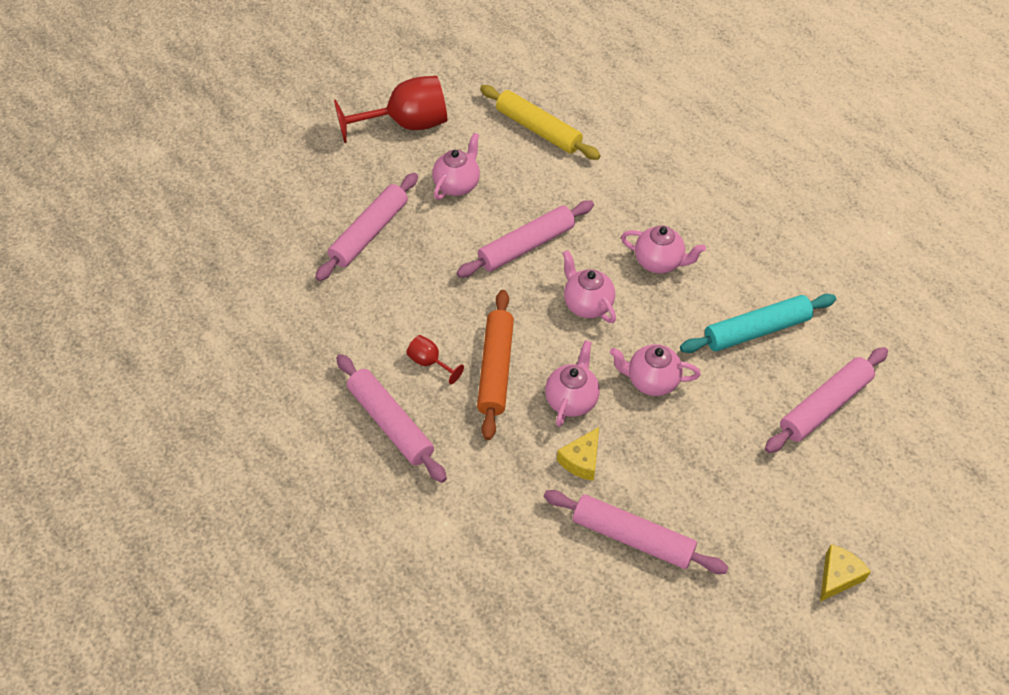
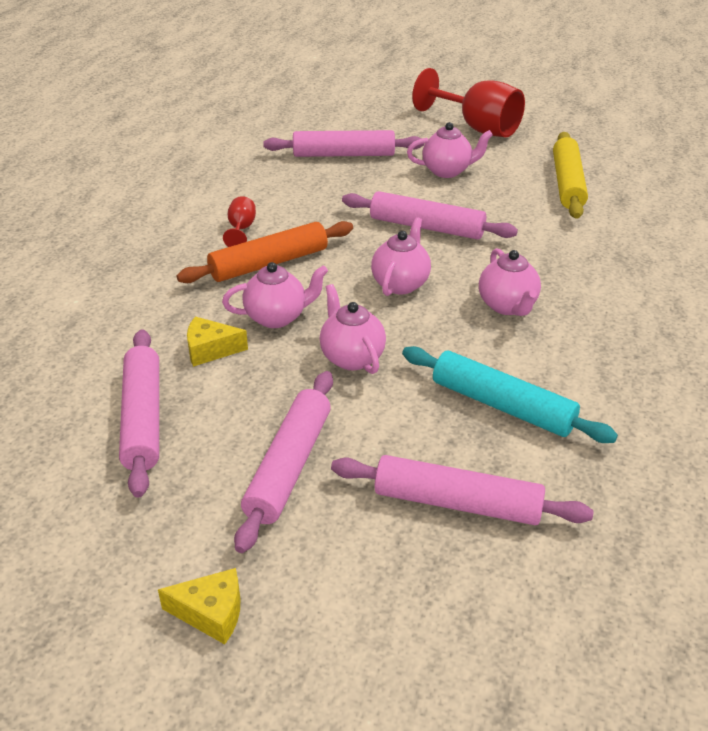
camera: 55 degrees right, 15 degrees down
pink rolling pin [336,354,447,483] -> pink rolling pin moved to [234,371,333,553]

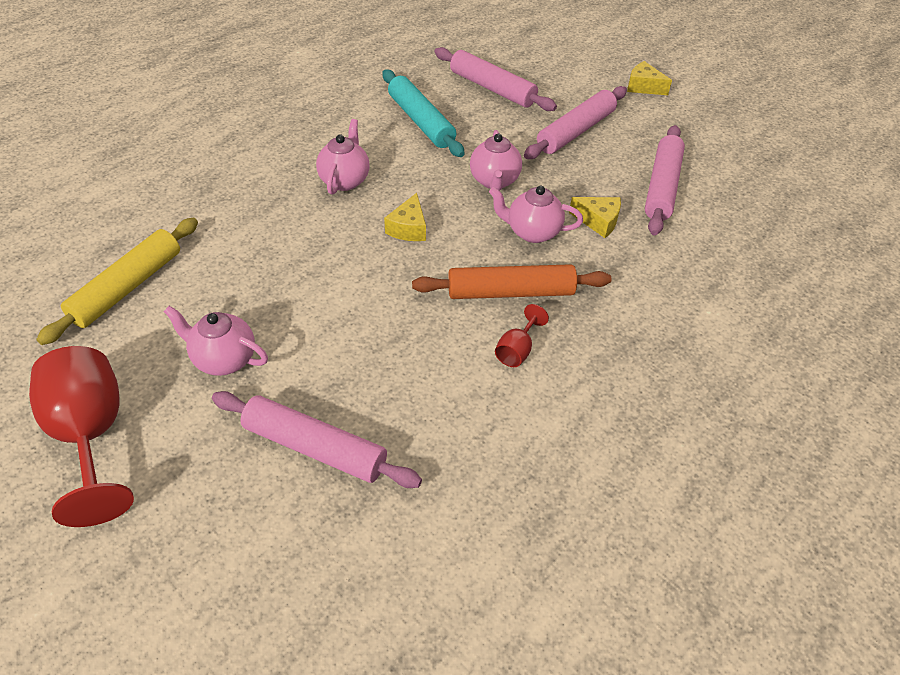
camera: 155 degrees left, 10 degrees up
pink rolling pin [342,191,518,240] -> none
pink teapot [371,217,431,296] -> yellow cheese [384,193,426,241]

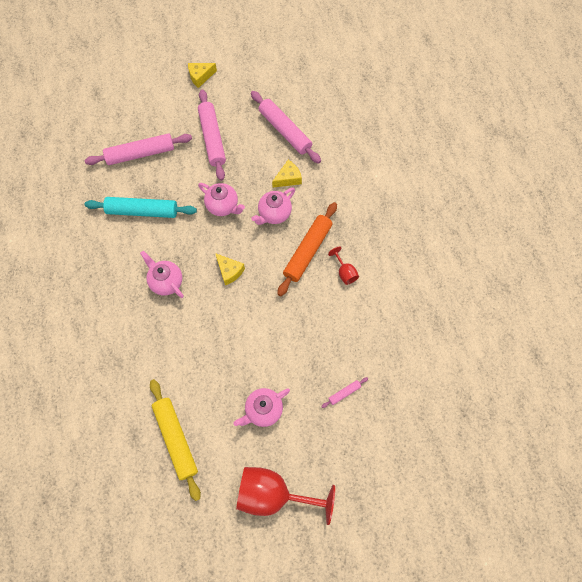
camera: 55 degrees left, 20 degrees up
pink rolling pin [212,391,422,488] -> pink rolling pin [321,377,368,408], size x0.44

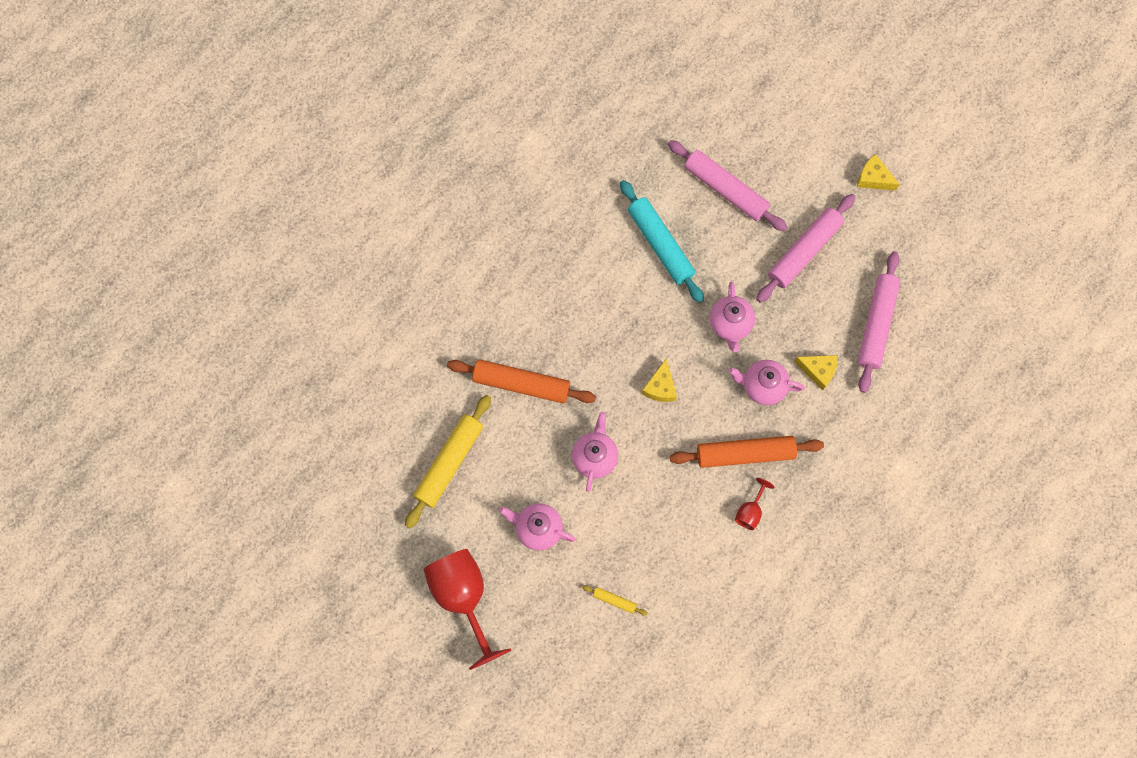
camera: 55 degrees right, 5 degrees up
pink teapot [140,251,184,298] -> pink teapot moved to [572,412,618,492]
pink rolling pin [321,377,368,408] -> yellow rolling pin [582,585,648,616]
none -> orange rolling pin [447,359,596,404]

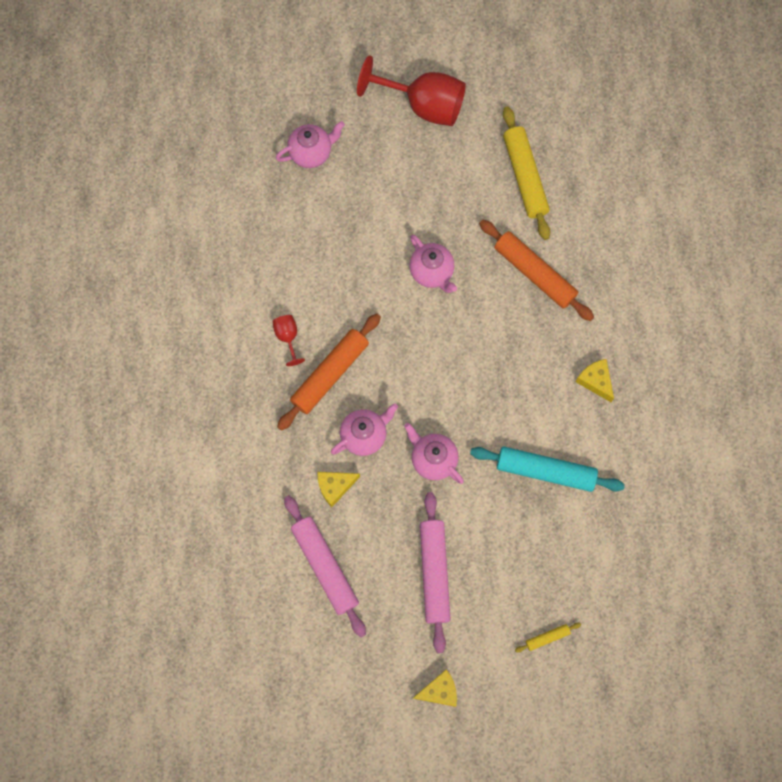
camera: 135 degrees right, 0 degrees up
orange rolling pin [447,359,596,404] -> orange rolling pin turned 75 degrees clockwise [479,219,594,321]
pink teapot [499,503,576,551] -> pink teapot moved to [276,121,345,168]
yellow rolling pin [582,585,648,616] -> yellow rolling pin moved to [515,623,581,653]
yellow cheese [642,358,677,402] -> yellow cheese moved to [576,359,614,402]
pink rolling pin [668,140,787,231] -> none

